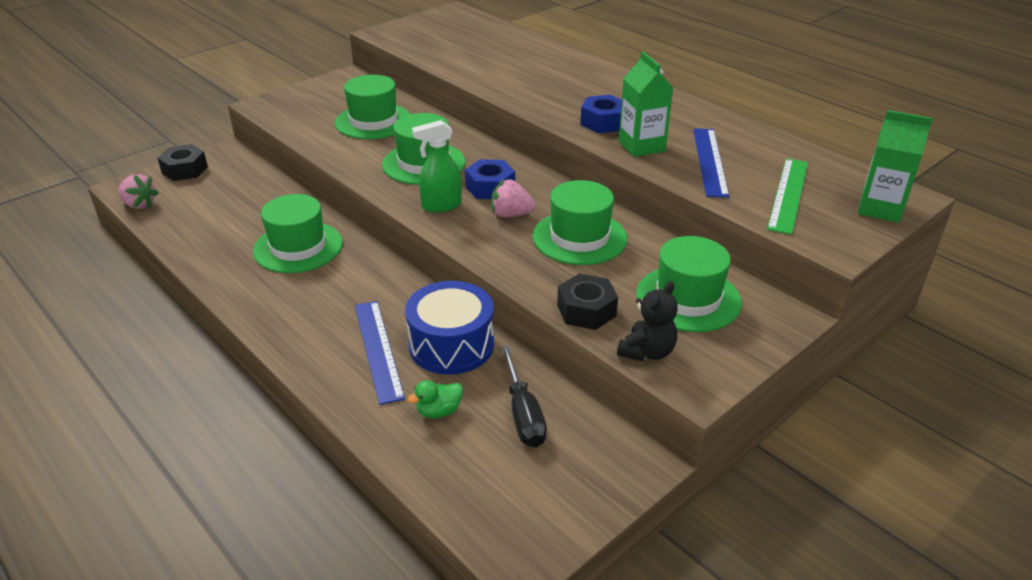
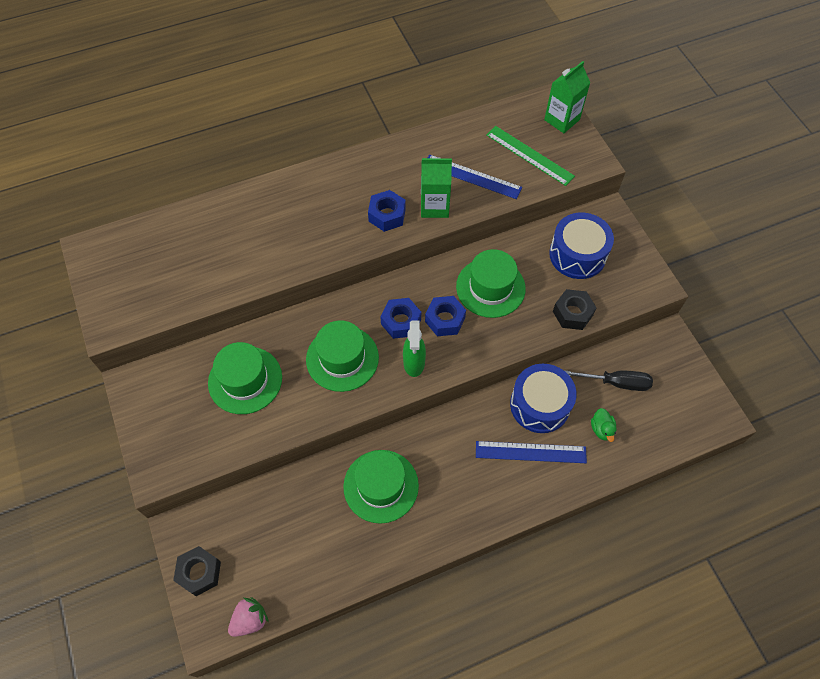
camera: 70 degrees left, 25 degrees up
pink strawberry [491,179,536,217] -> blue nut [425,296,466,336]
black teddy bear [617,281,678,361] -> none
green hat [636,236,742,332] -> blue drum [549,212,614,279]

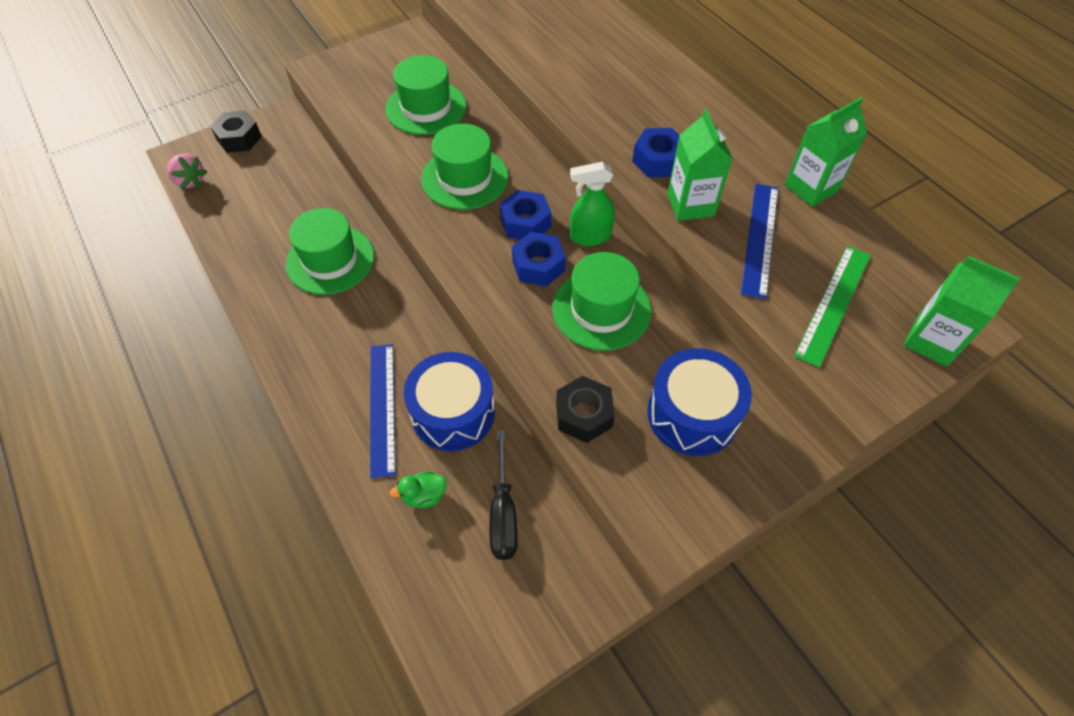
camera: 80 degrees right, 5 degrees down
green spray bottle [403,321,426,377] -> green spray bottle moved to [570,162,615,246]
none -> green carton [785,97,867,207]

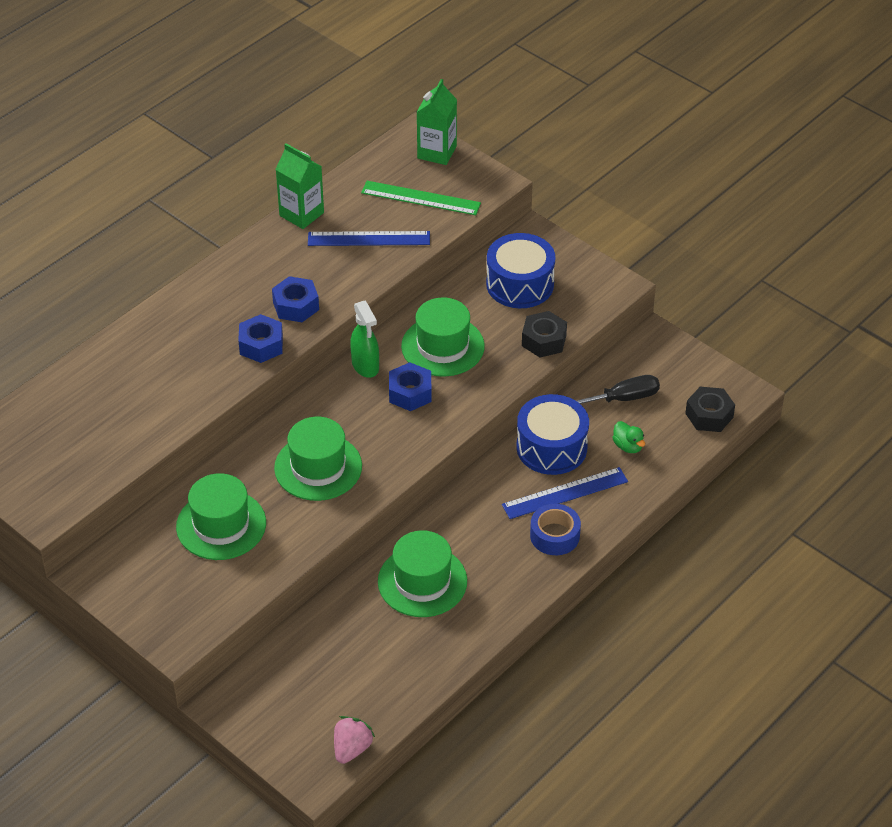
camera: 105 degrees left, 10 degrees down
black nut [210,110,262,153] -> black nut moved to [685,387,735,432]
blue nut [500,190,551,240] -> blue nut moved to [238,314,283,363]
green carton [667,109,732,221] -> none
none -> blue tape [530,504,581,555]

